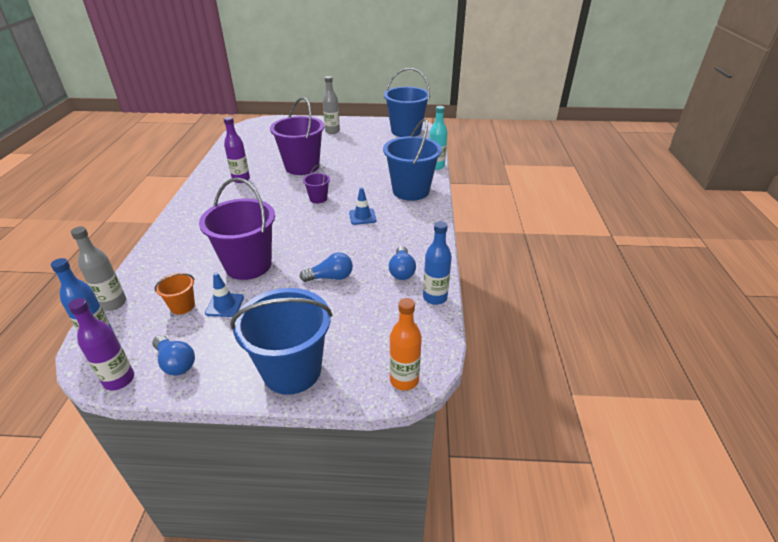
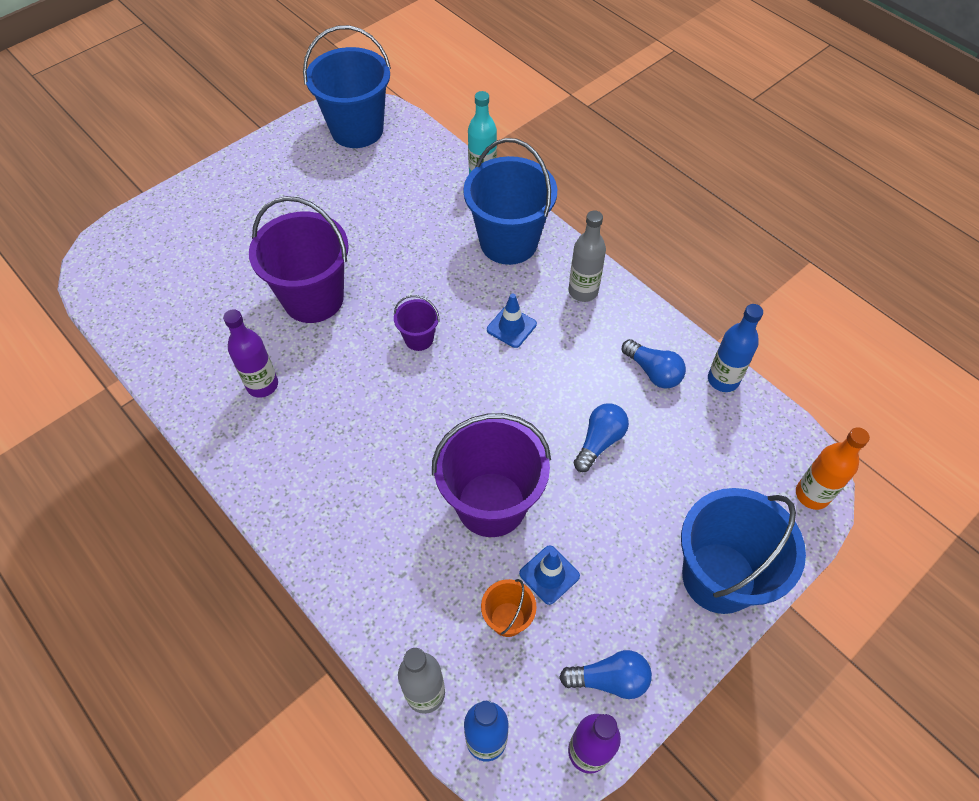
camera: 45 degrees left, 20 degrees up
grey bottle [322,76,340,134] -> grey bottle moved to [569,210,606,302]

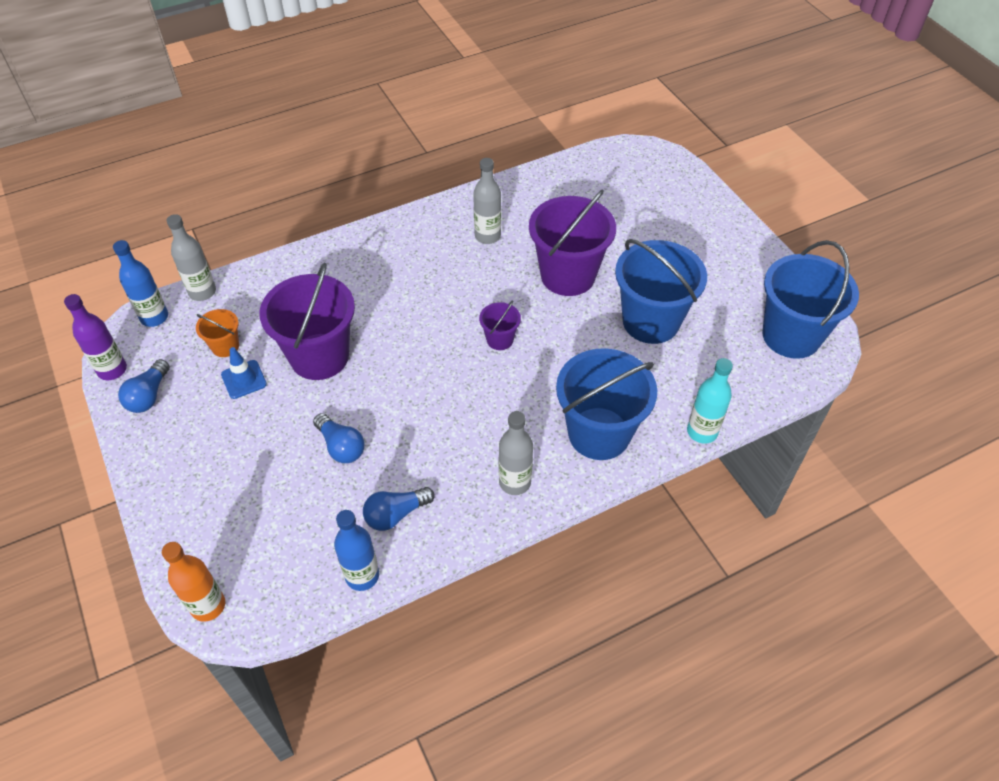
camera: 105 degrees right, 5 degrees down
purple bottle [223,309,278,398] -> grey bottle [473,158,501,244]
blue traffic cone [487,294,537,348] -> none
blue bucket [681,488,806,614] -> blue bucket moved to [615,239,707,344]

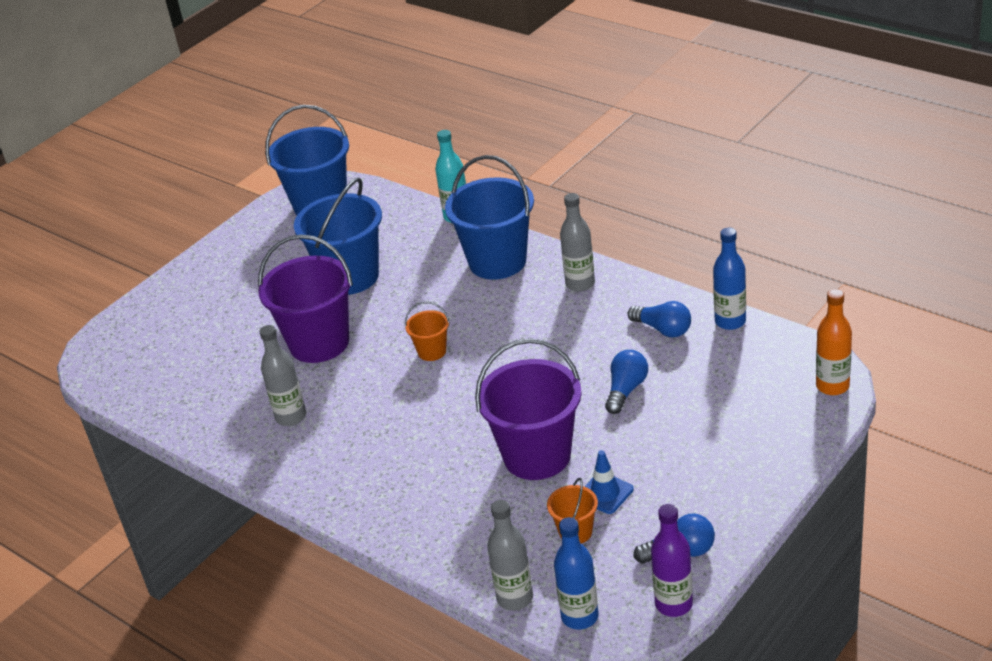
camera: 110 degrees left, 15 degrees down
purple bucket [479,301,521,350] -> orange bucket [405,301,450,361]

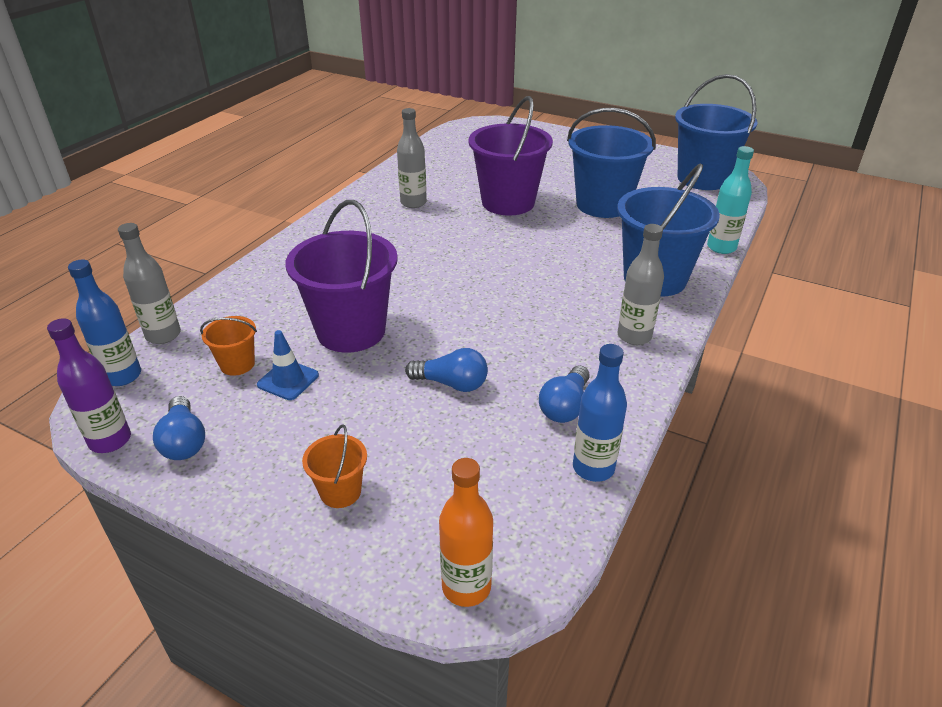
camera: 75 degrees right, 0 degrees up
orange bucket [405,301,450,361] -> orange bucket moved to [302,424,367,508]

